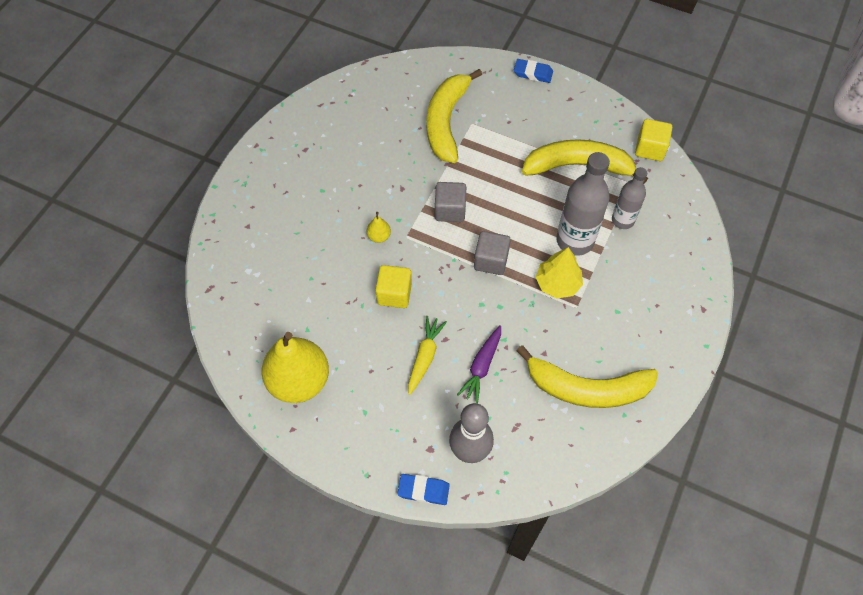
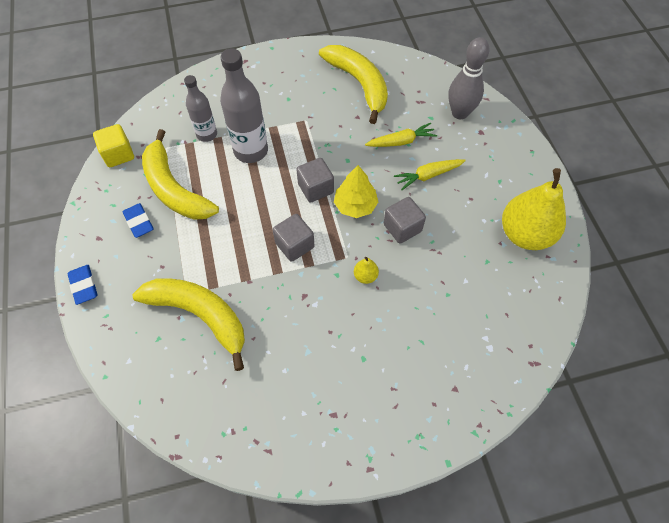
camera: 130 degrees left, 0 degrees up
yellow cube [375,265,412,308] -> grey cube [384,197,426,244]
blue eraser [397,474,450,505] -> blue eraser moved to [122,203,153,238]
yellow banana [426,69,482,163] -> yellow banana turned 120 degrees counterclockwise [132,278,245,371]
purple carrot [457,325,501,403] -> yellow carrot [365,123,437,147]
yellow tree [536,247,583,299] -> yellow tree moved to [334,165,378,218]

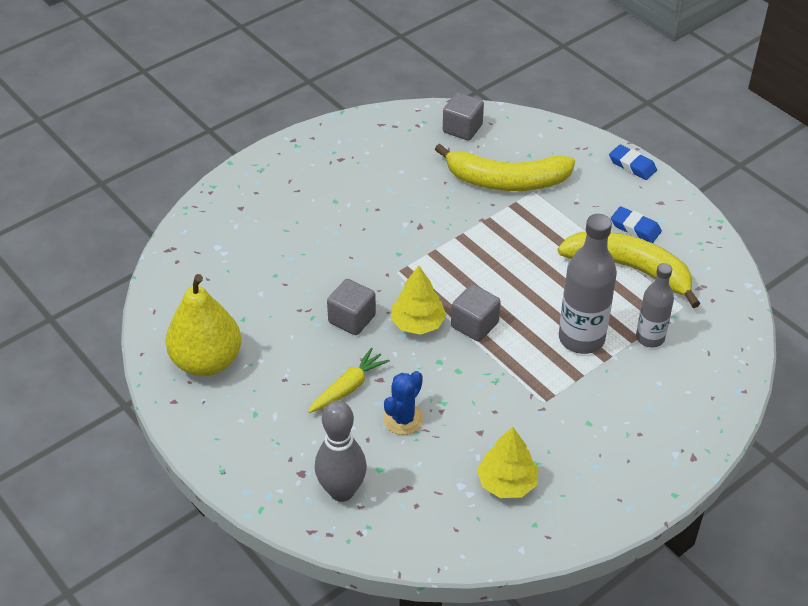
camera: 155 degrees right, 15 degrees down
yellow cube [93,124,134,167] -> none
grey cube [273,214,314,262] -> grey cube moved to [443,93,484,141]
yellow banana [319,45,388,124] -> yellow tree [477,427,539,498]
yellow pear [354,257,379,284] -> none
yellow carrot [365,123,437,147] -> blue cactus [383,371,424,435]

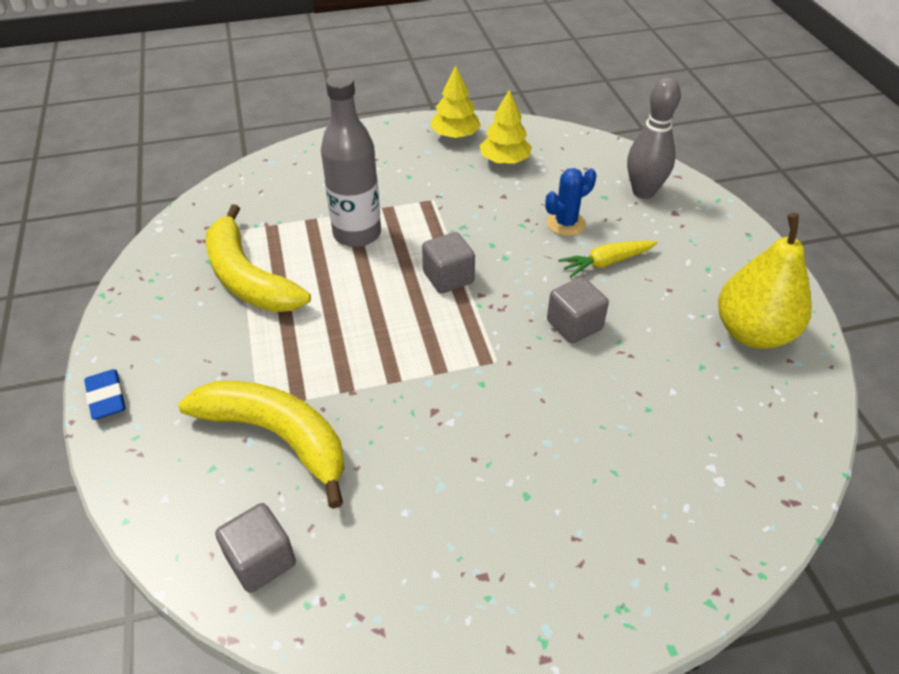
camera: 155 degrees left, 0 degrees up
yellow tree [391,265,446,335] -> yellow tree moved to [430,65,481,139]
blue eraser [611,206,662,243] -> none
grey bottle [636,263,674,348] -> none

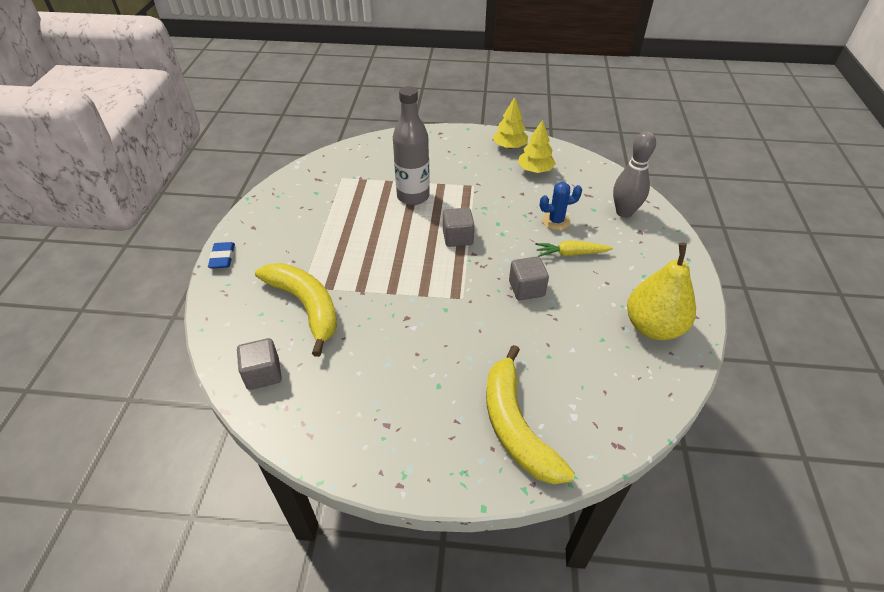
camera: 20 degrees right, 0 degrees up
yellow banana [206,204,311,312] -> yellow banana moved to [486,345,575,484]

